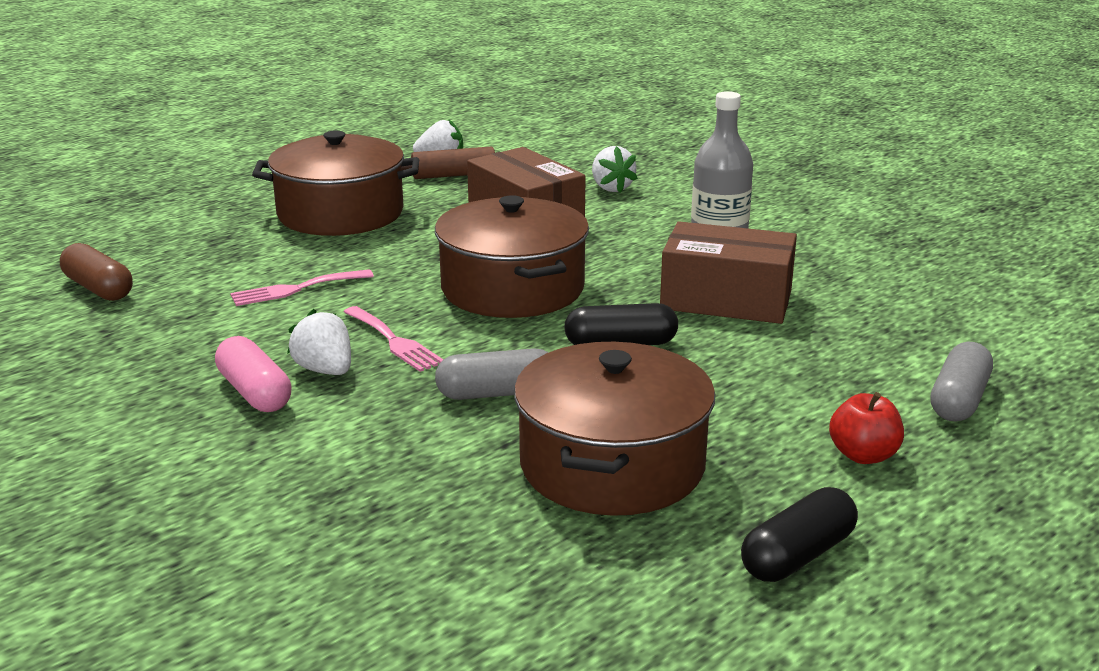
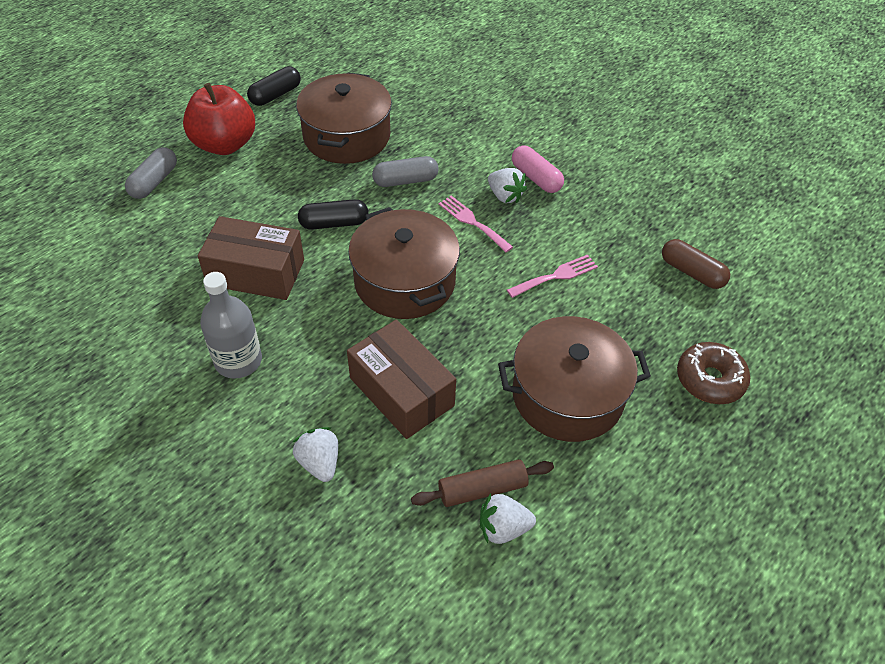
camera: 175 degrees right, 25 degrees up
red apple [829,392,904,464] -> red apple [183,83,255,155], size x1.96
none -> brown donut [677,342,750,404]

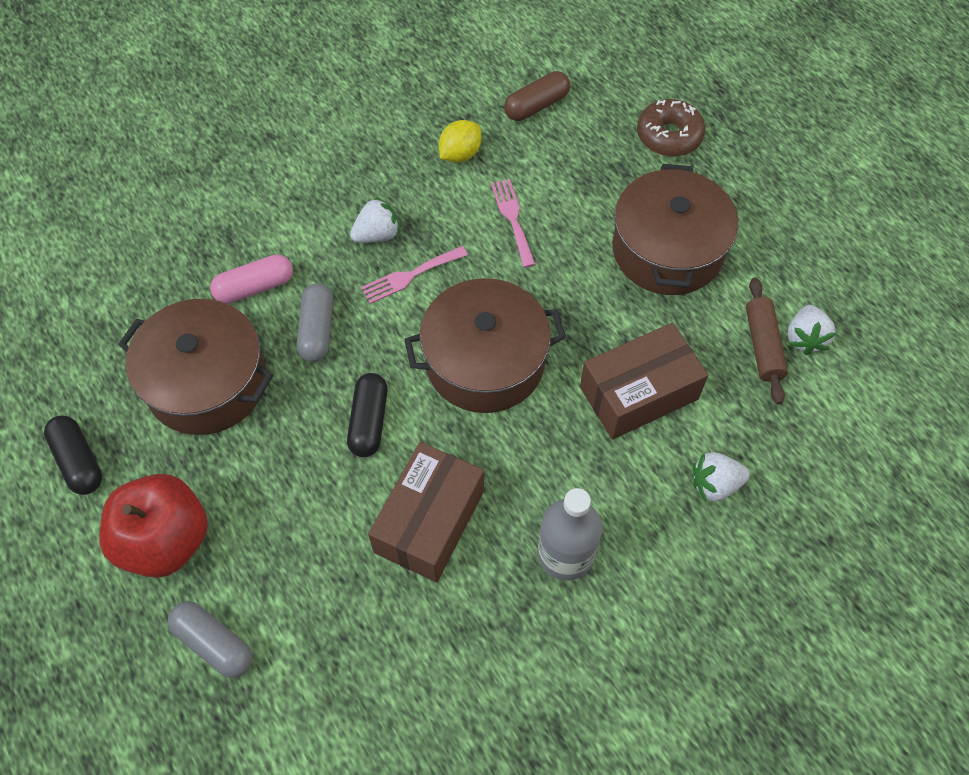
camera: 75 degrees left, 10 degrees up
pink capsule [512,145,564,193] -> pink capsule moved to [210,254,293,304]
none -> yellow lemon [439,120,481,163]

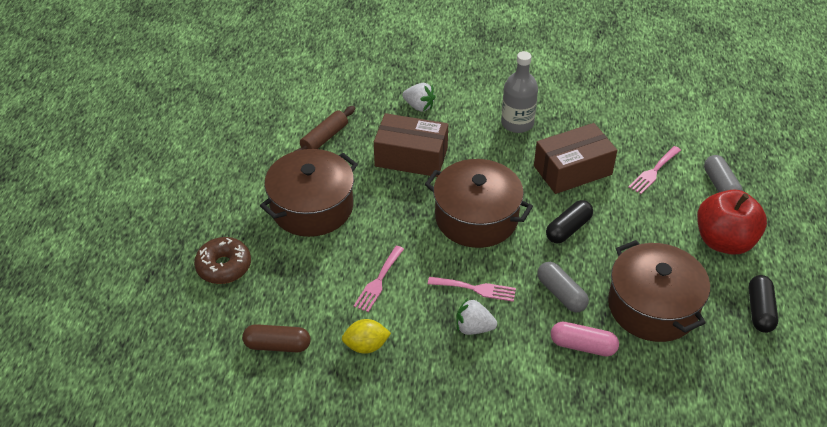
camera: 140 degrees left, 15 degrees down
grey capsule [297,284,333,362] -> grey capsule turned 75 degrees counterclockwise [537,262,589,312]
white strawberry [788,305,836,355] -> none
none -> pink fork [628,146,681,194]

